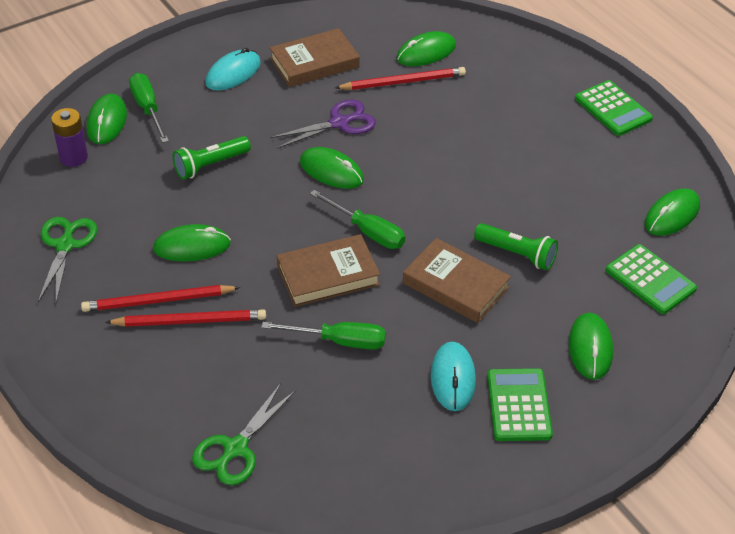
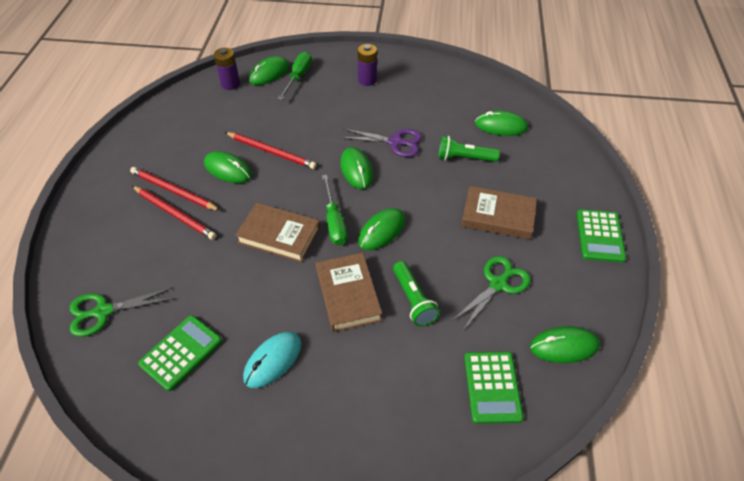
camera: 40 degrees right, 5 degrees up
green scissors [38,217,97,302] -> green scissors moved to [452,256,531,331]
green flashlight [172,136,251,180] -> green flashlight moved to [438,136,500,162]
turquoise mouse [205,48,261,90] -> purple battery [357,44,377,86]
green screwdriver [261,322,386,350] -> none
brown book [269,28,360,87] -> brown book moved to [461,186,537,240]
red pencil [335,67,466,90] -> red pencil moved to [225,132,317,169]
green calculator [487,368,553,441] -> green calculator moved to [138,315,222,391]
green mouse [569,313,613,380] -> green mouse moved to [358,208,405,250]

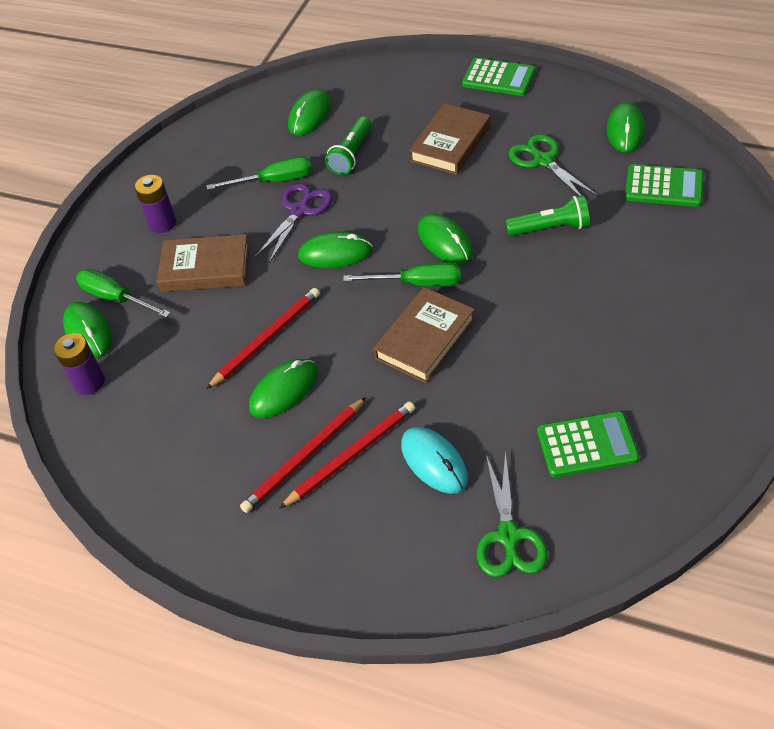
camera: 70 degrees left, 0 degrees up
green calculator [138,315,222,391] -> green calculator turned 120 degrees clockwise [537,411,639,477]
turquoise mouse [243,332,301,388] -> turquoise mouse moved to [401,427,468,494]
brown book [316,253,382,332] -> brown book moved to [157,234,250,292]
none -> green screwdriver [206,156,312,190]

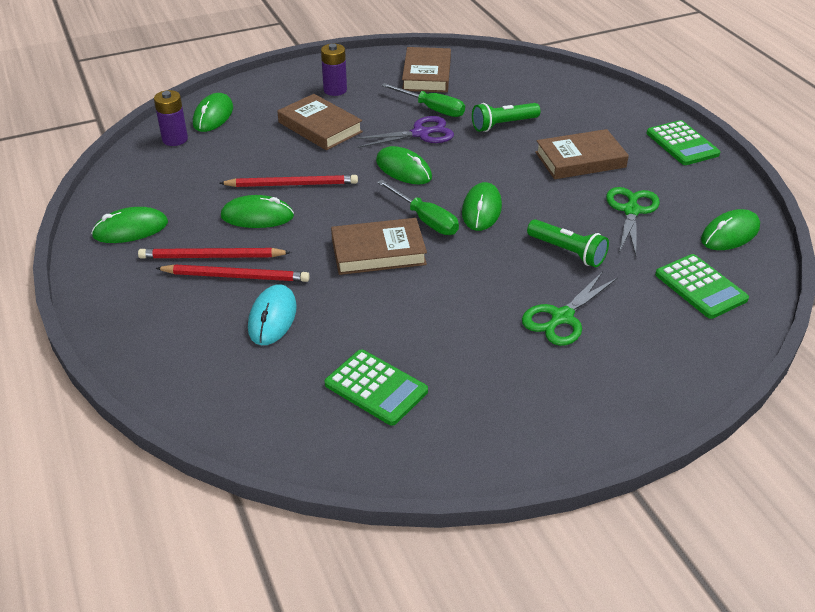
camera: 40 degrees right, 10 degrees down
green screwdriver [76,269,171,318] -> none
green mouse [288,89,331,136] -> green mouse moved to [91,207,168,243]
green scissors [477,451,548,577] -> green scissors moved to [522,271,618,346]
none -> brown book [402,47,451,93]

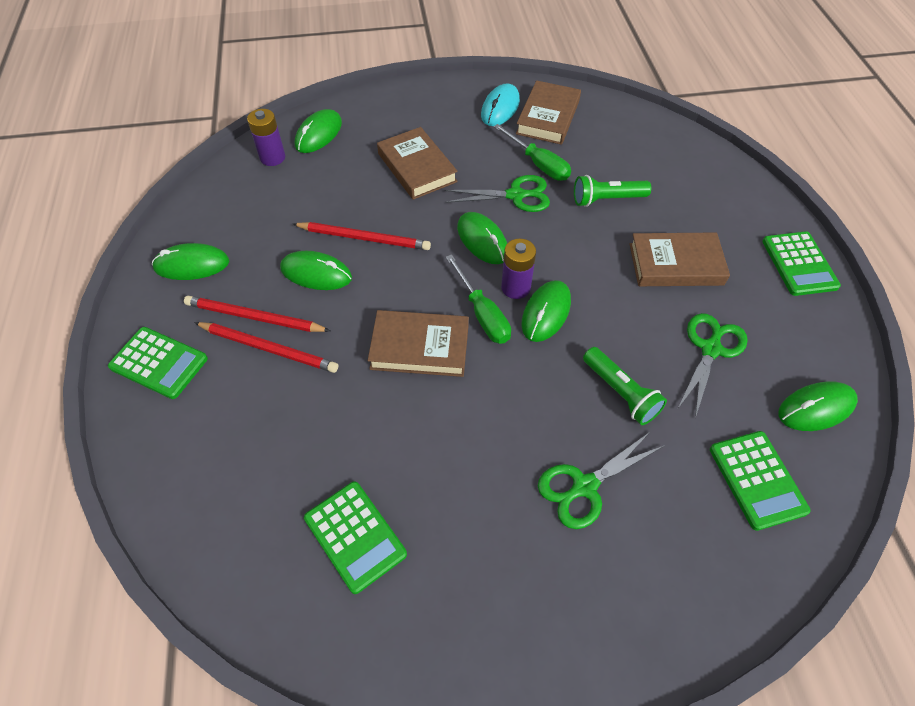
camera: 15 degrees right, 15 degrees up
turquoise mouse [248,284,297,345] -> turquoise mouse moved to [481,83,520,126]
purple battery [321,44,347,96] -> purple battery moved to [501,238,536,299]
purple scissors [354,116,454,148] -> green scissors [445,175,550,212]
none -> green calculator [108,327,208,399]

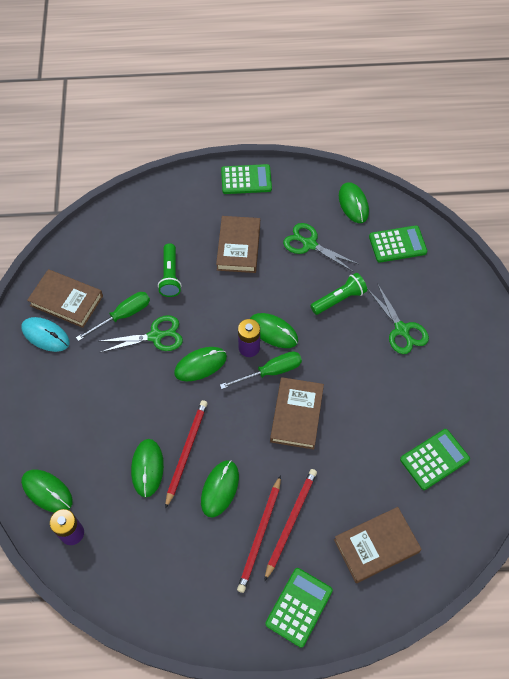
camera: 85 degrees left, 5 degrees up
green mouse [152,243,229,280] -> green mouse moved to [131,439,164,497]
brown book [377,127,458,200] -> brown book moved to [334,507,422,583]
green scissors [445,175,550,212] -> green scissors turned 75 degrees clockwise [98,315,183,352]

